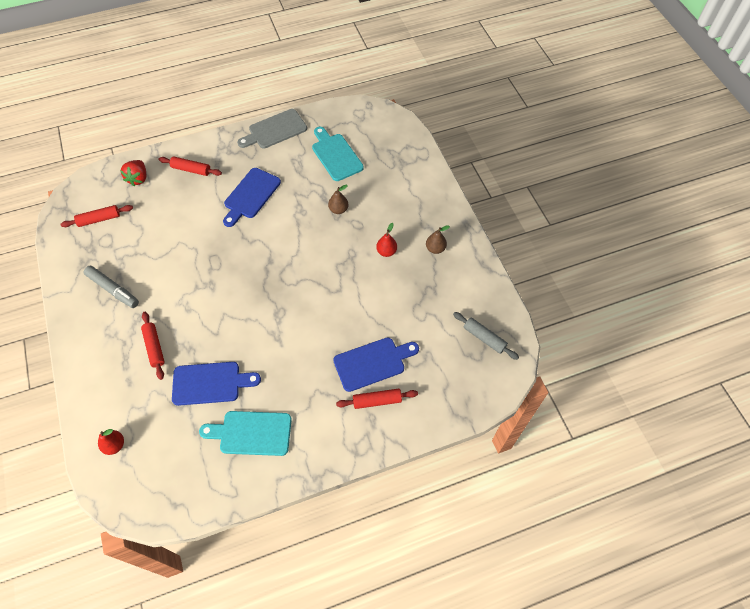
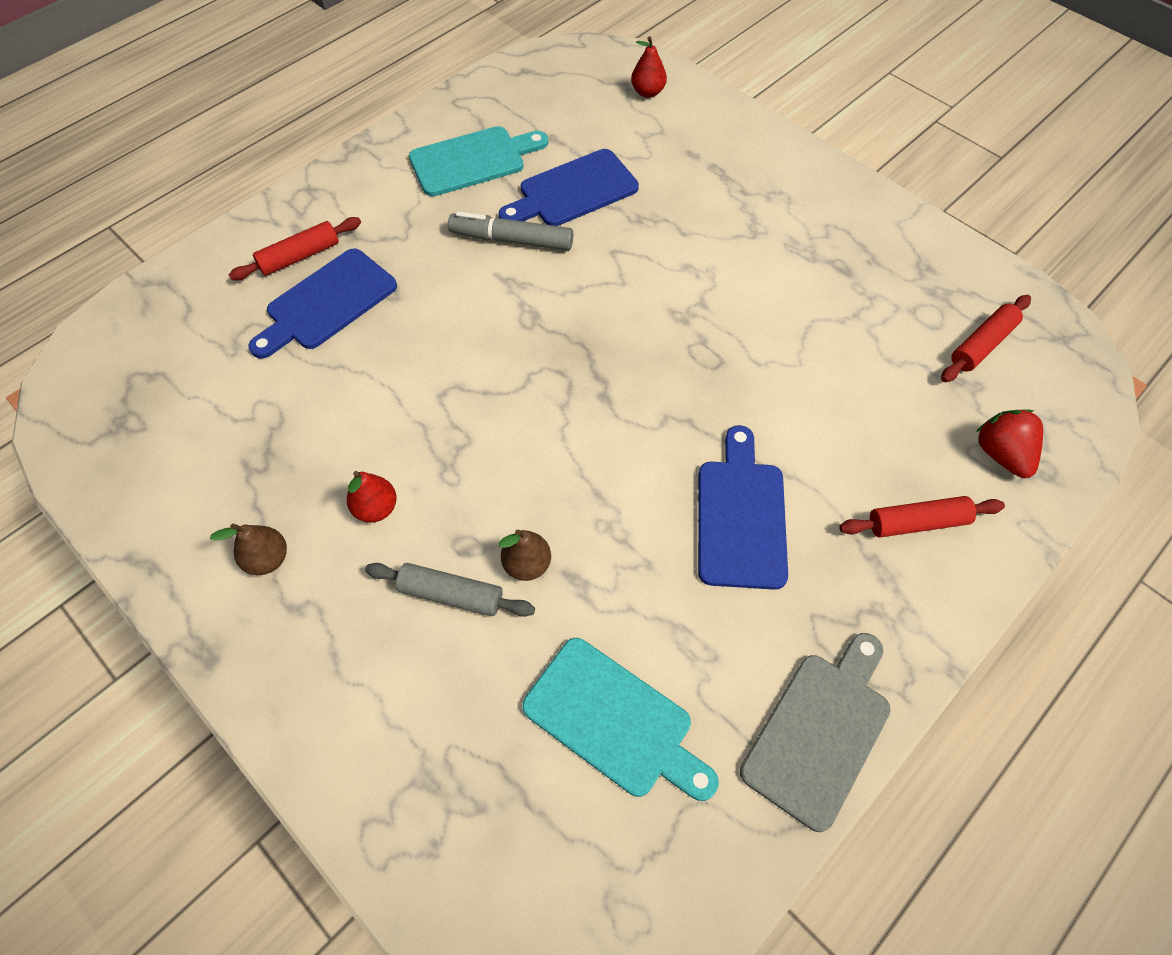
camera: 155 degrees right, 0 degrees up
grey marker [84,266,139,308] -> grey marker moved to [448,212,573,251]
red rolling pin [141,312,164,380] -> none
grey rolling pin [453,312,519,360] -> grey rolling pin moved to [365,563,535,617]

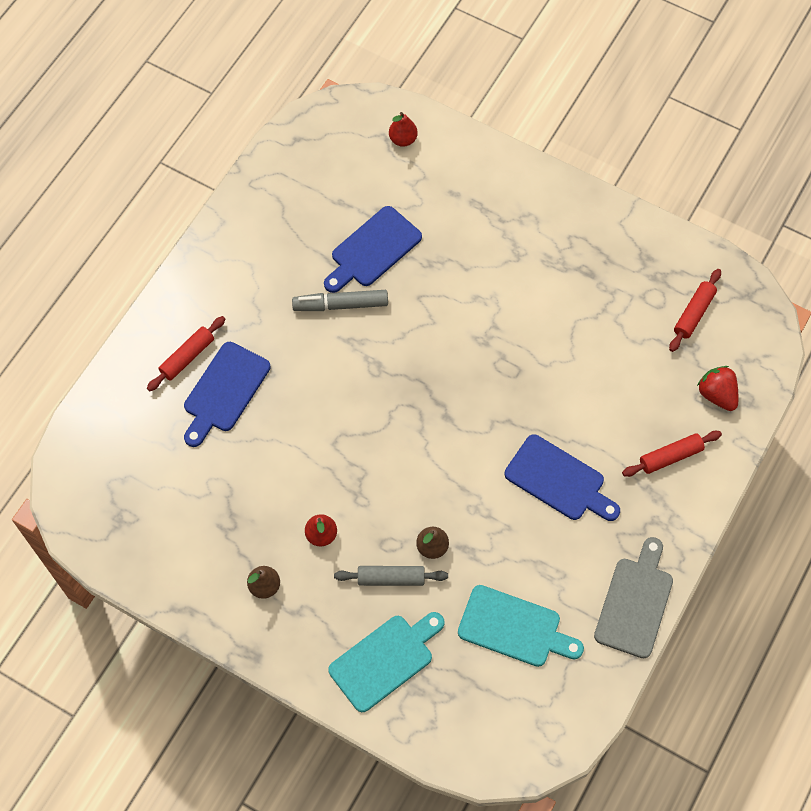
camera: 15 degrees left, 5 degrees up
turquoise cutting board [409,126,548,196] -> turquoise cutting board moved to [328,612,445,712]
blue cutting board [698,425,788,590] -> blue cutting board turned 135 degrees clockwise [505,434,620,521]

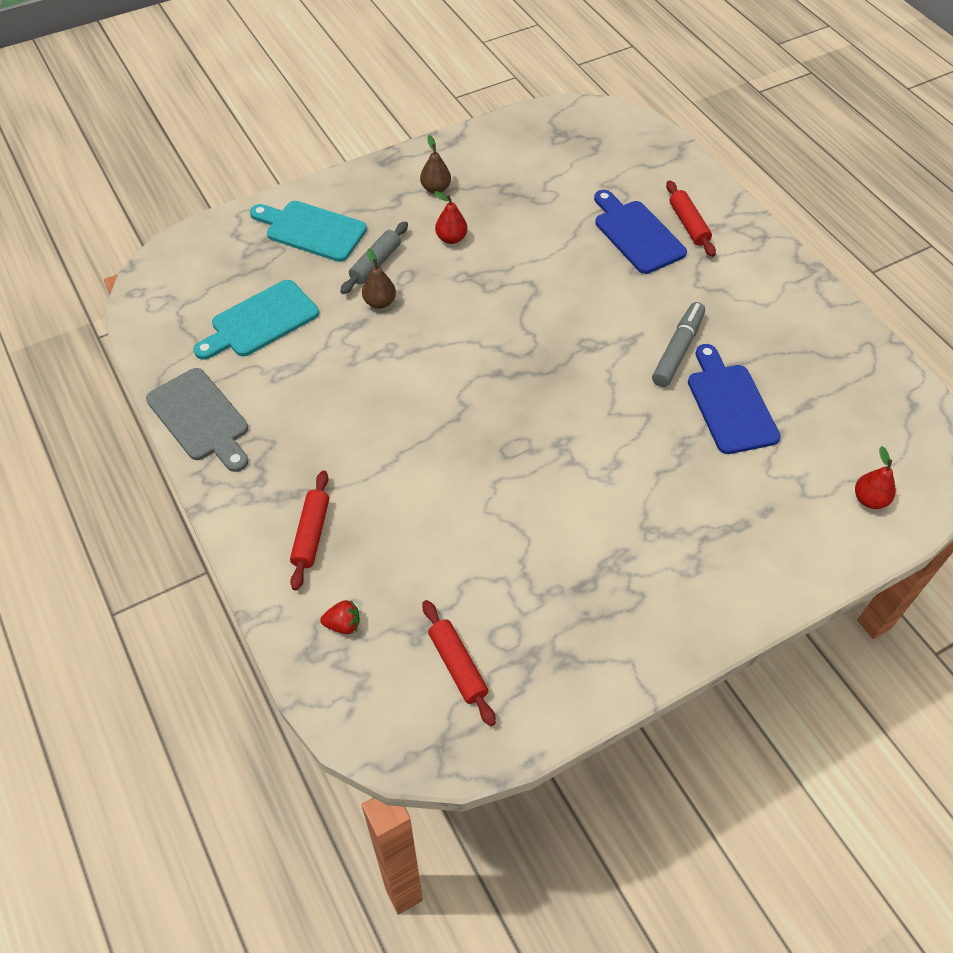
camera: 120 degrees right, 10 degrees down
turquoise cutting board [328,612,445,712] -> turquoise cutting board turned 120 degrees clockwise [250,201,367,262]
blue cutting board [505,434,620,521] -> none
red strawberry [697,366,738,411] -> red strawberry [320,600,360,634], size x0.64

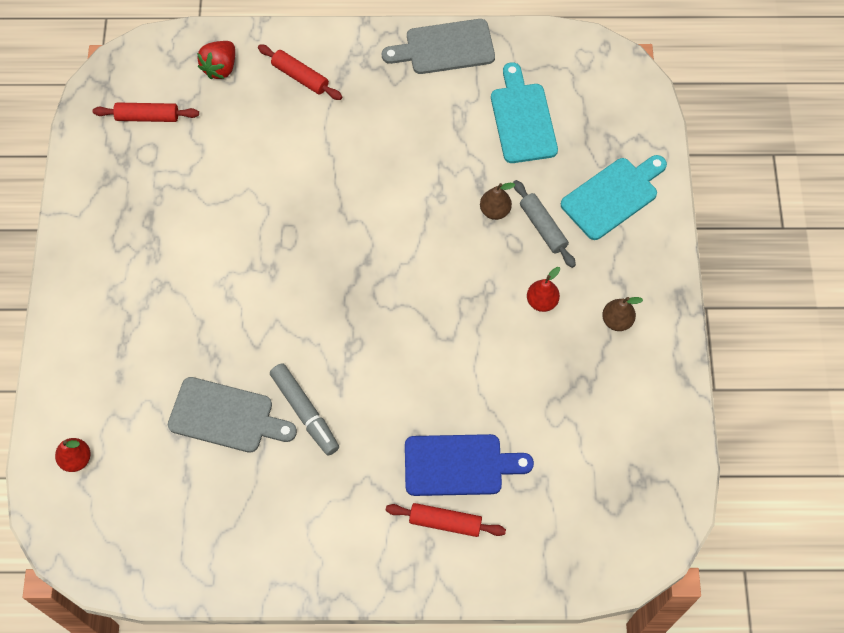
camera: 120 degrees right, 10 degrees up
red strawberry [320,600,360,634] -> red strawberry [197,41,235,79], size x1.55
blue cutting board [688,344,781,454] -> grey cutting board [168,377,297,453]

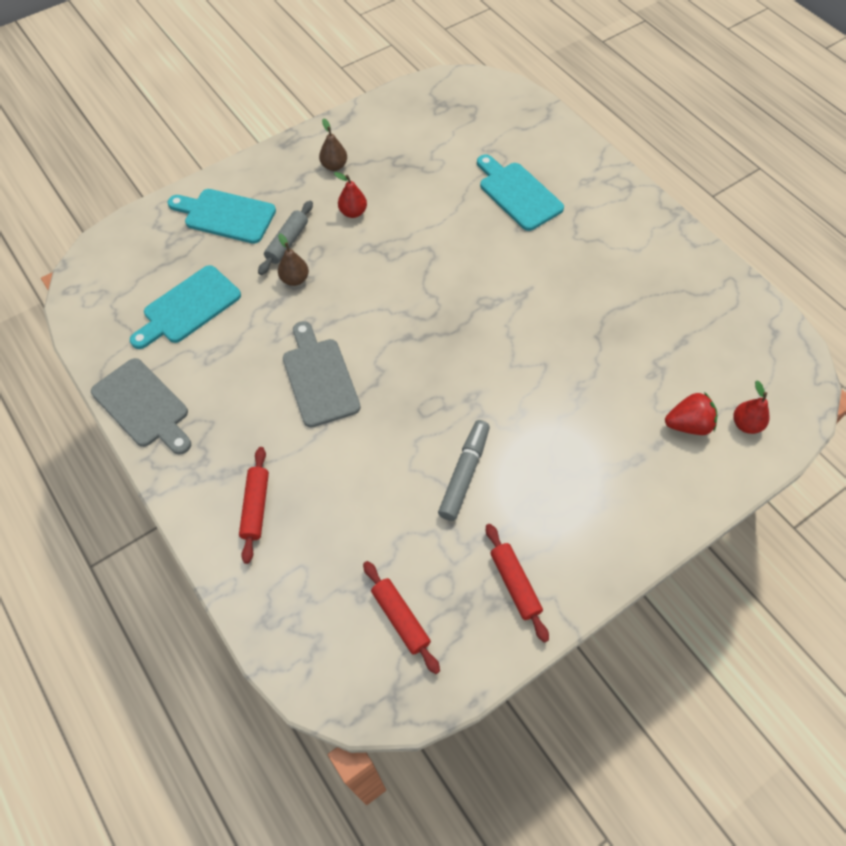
camera: 125 degrees left, 5 degrees down
grey cutting board [168,377,297,453] -> grey cutting board moved to [283,321,361,427]
red strawberry [197,41,235,79] -> red strawberry moved to [665,392,717,435]
grey marker [270,363,339,455] -> grey marker moved to [438,420,490,521]
red rolling pin [386,503,506,537] -> red rolling pin moved to [486,524,549,643]
blue cutting board [405,434,534,496] -> turquoise cutting board [477,154,564,231]

